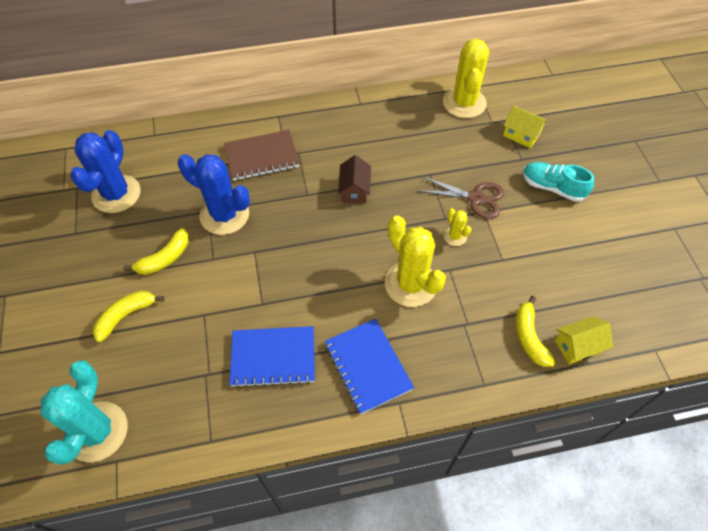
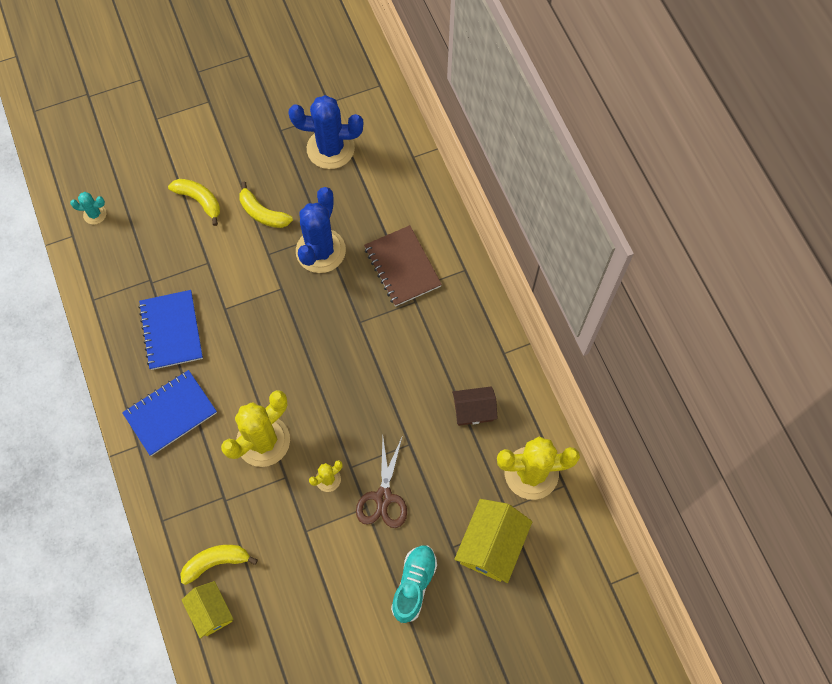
camera: 80 degrees right, 10 degrees up
turquoise cactus [41,360,128,465] -> turquoise cactus [70,192,106,225], size x0.47
brown house [338,155,371,204] -> brown house moved to [452,386,498,426]
yellow house [503,105,548,148] -> yellow house [454,499,532,583], size x1.56

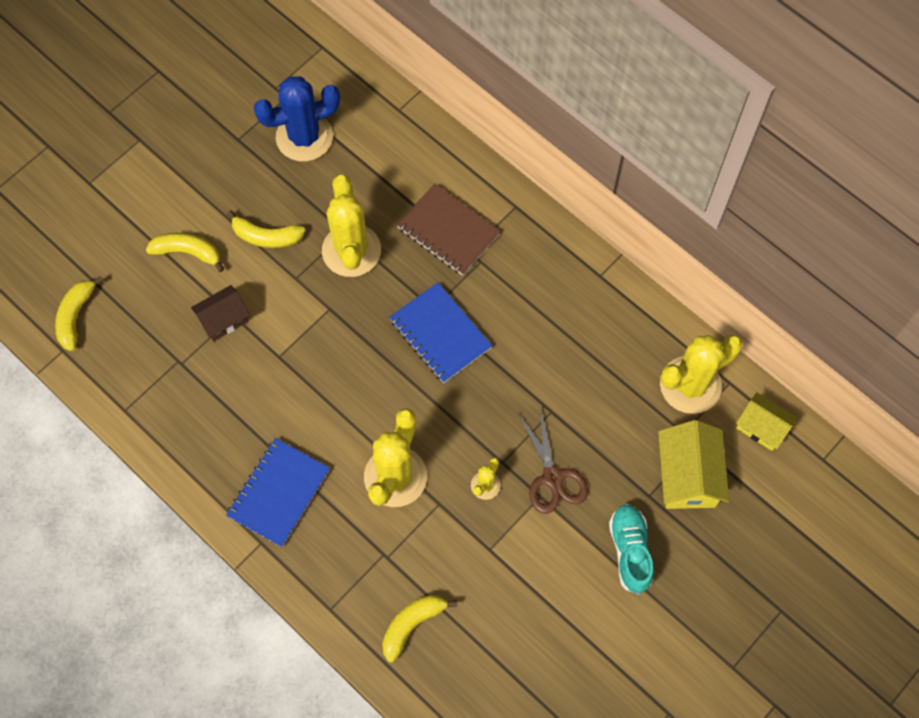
camera: 25 degrees left, 0 degrees up
turquoise cactus [70,192,106,225] -> yellow banana [55,276,103,351]
blue notebook [138,290,203,370] -> blue notebook moved to [389,282,492,383]
yellow house [182,581,234,639] -> yellow house moved to [736,392,797,451]
blue cactus [296,187,346,273] -> yellow cactus [322,175,381,277]
brown house [452,386,498,426] -> brown house moved to [191,285,250,341]

